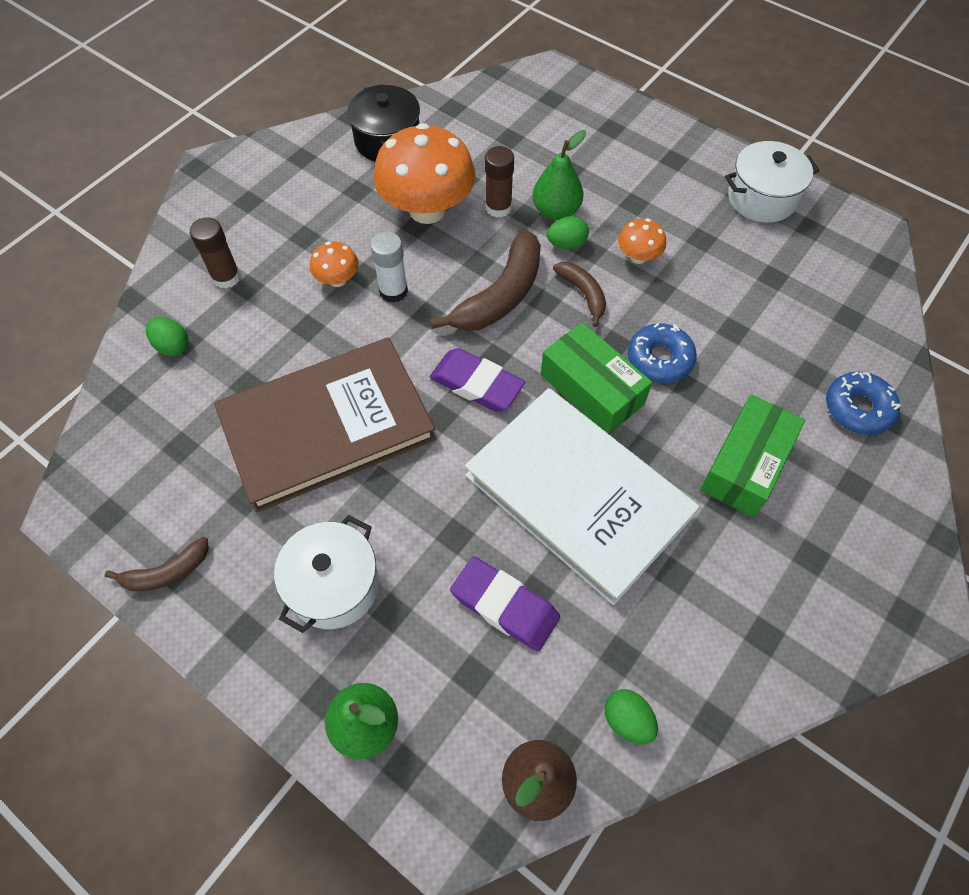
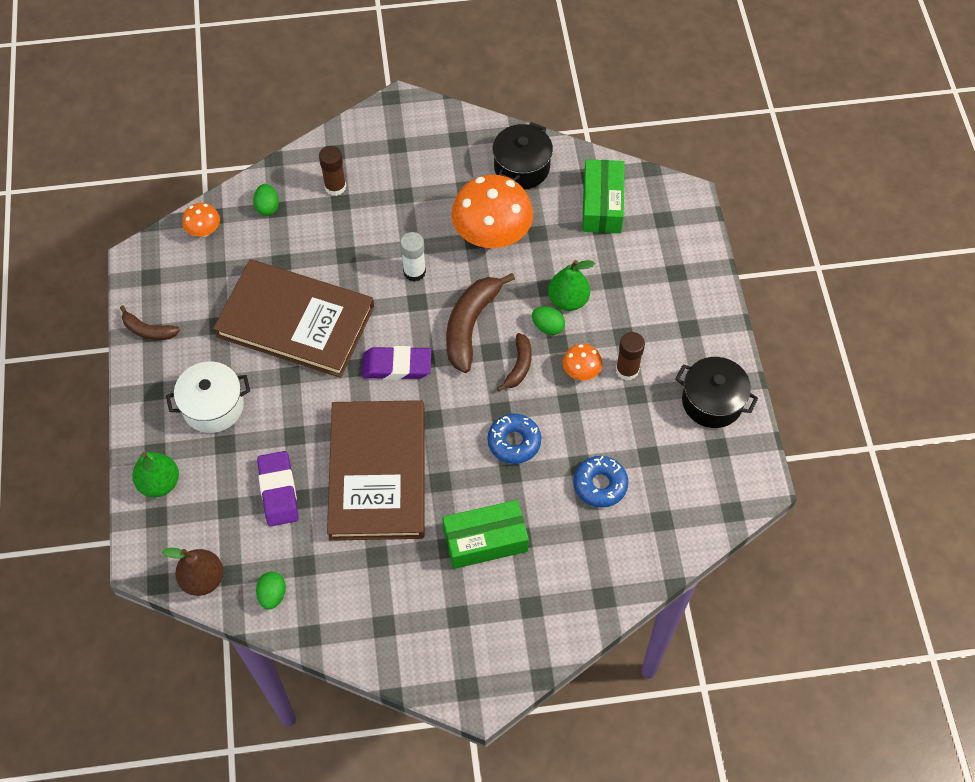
camera: 45 degrees right, 0 degrees up
orange mushroom [310,241,359,287] -> orange mushroom moved to [182,203,220,237]
brown banana [430,229,541,331] -> brown banana turned 120 degrees clockwise [446,273,515,373]
purple eraser [430,348,525,412] -> purple eraser turned 75 degrees counterclockwise [361,346,431,380]
white book [465,388,699,605] -> brown book [327,400,425,541]
brown glue stick [485,146,514,218] -> brown glue stick moved to [616,332,645,380]
green box [541,322,652,434] -> green box moved to [582,159,624,233]
white pot [725,141,820,223] -> black pot [676,357,758,428]
blue donut [826,372,901,435] -> blue donut moved to [574,456,629,508]

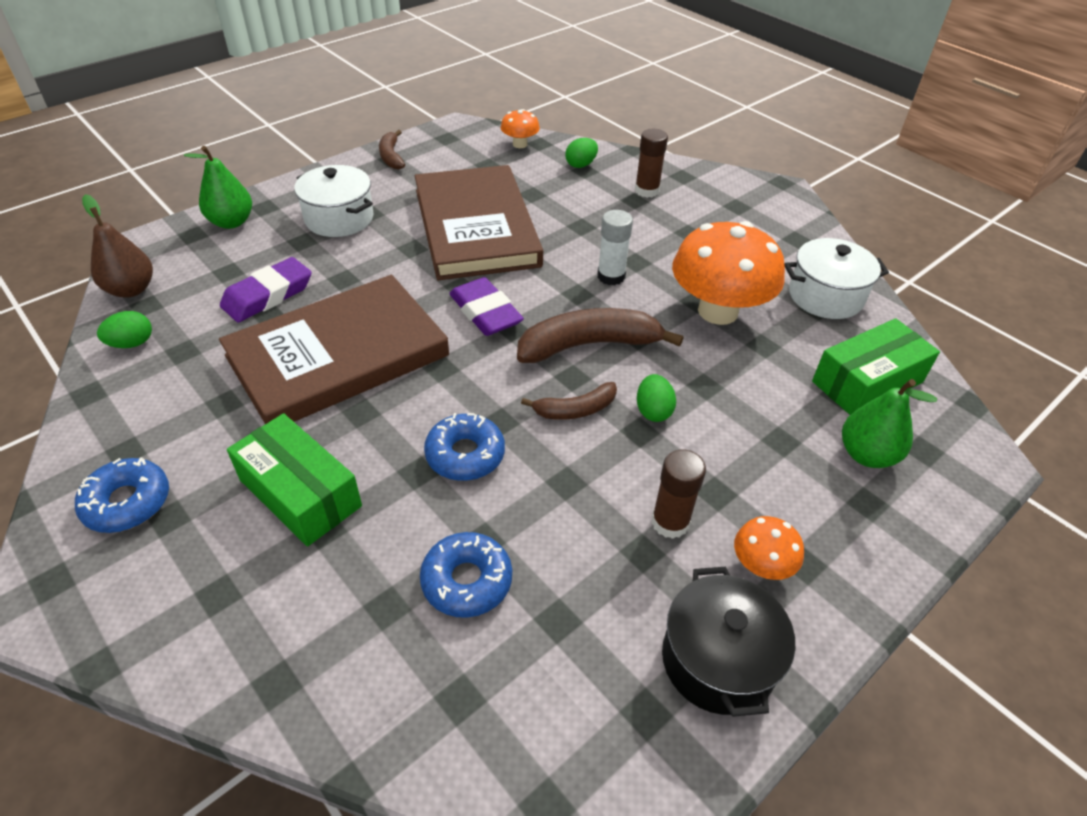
camera: 55 degrees right, 15 degrees down
black pot [492,122,553,189] -> white pot [784,238,889,319]
green pear [548,260,595,311] -> green pear moved to [842,379,937,468]
orange mushroom [563,344,602,381] -> orange mushroom moved to [734,516,804,580]
none -> blue donut [75,457,169,533]

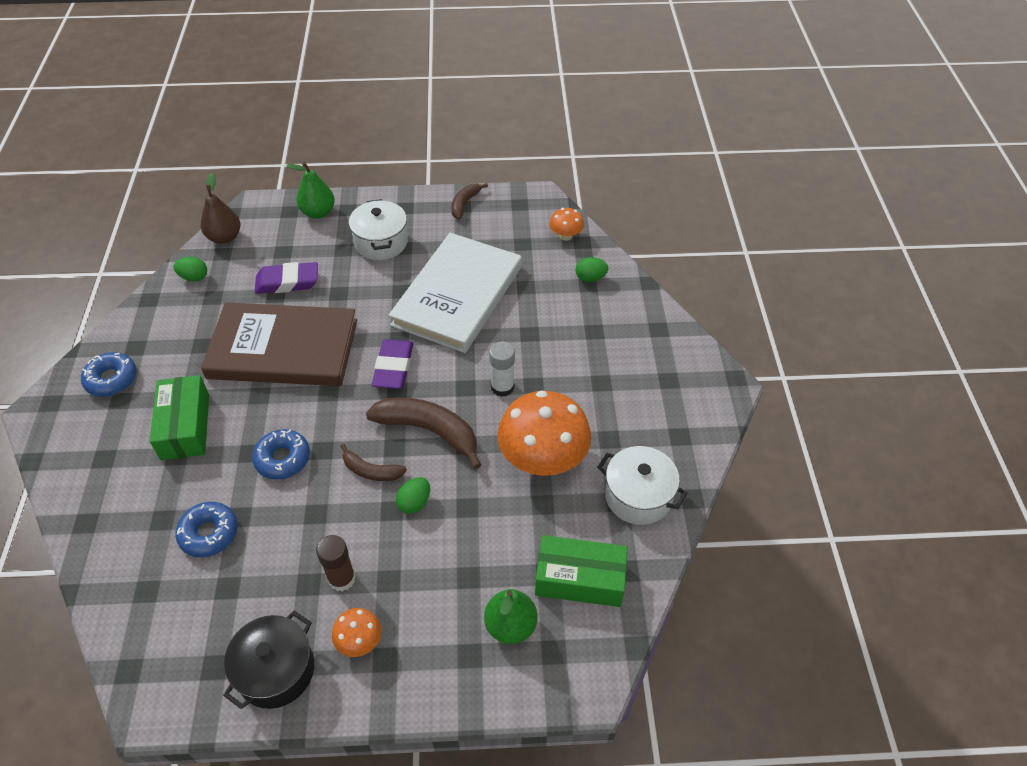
camera: 40 degrees right, 5 degrees up
brown book [415,165,543,280] -> white book [389,233,522,353]
brown glue stick [635,129,668,198] -> none

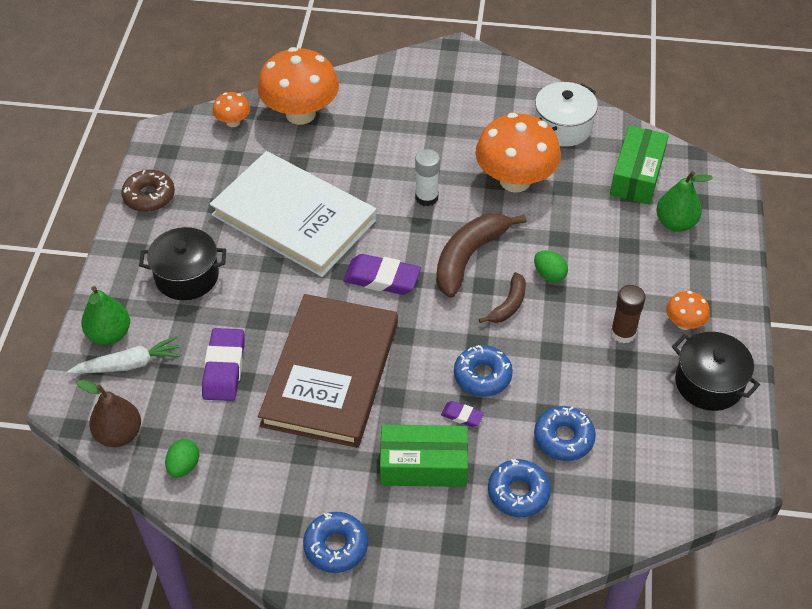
camera: 80 degrees left, 0 degrees up
white pot [349,199,408,260] -> black pot [139,227,226,300]
brown banana [452,183,488,219] -> brown donut [121,170,175,212]
green egg [576,257,608,282] -> orange mushroom [257,47,339,125]
none -> white carrot [67,336,182,374]
none -> purple eraser [441,401,484,427]
none -> blue donut [488,459,551,517]

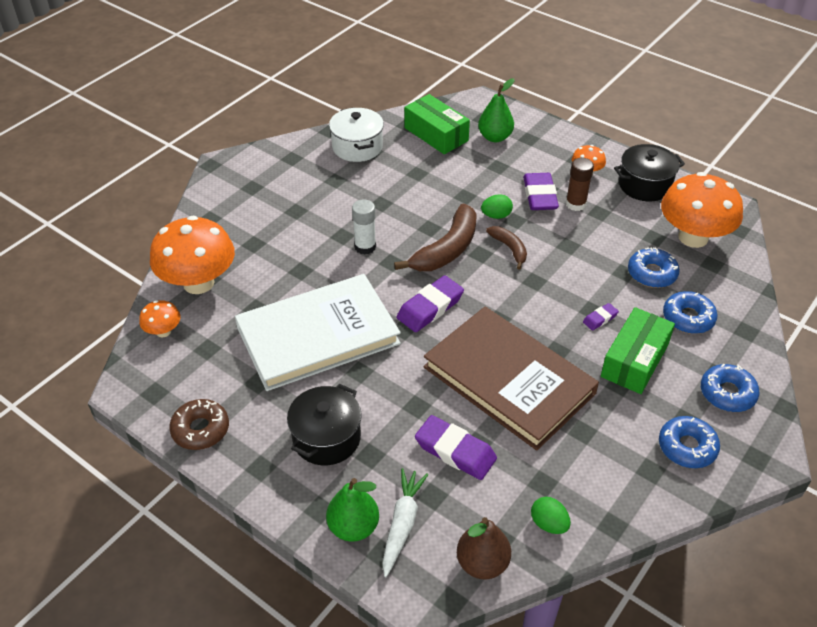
camera: 60 degrees left, 5 degrees down
brown banana [436,213,527,298] -> brown banana turned 120 degrees counterclockwise [394,203,477,271]
blue donut [454,345,513,397] -> blue donut moved to [701,364,759,412]
orange mushroom [475,113,561,192] -> orange mushroom moved to [661,172,743,248]
none -> purple eraser [523,173,559,210]

